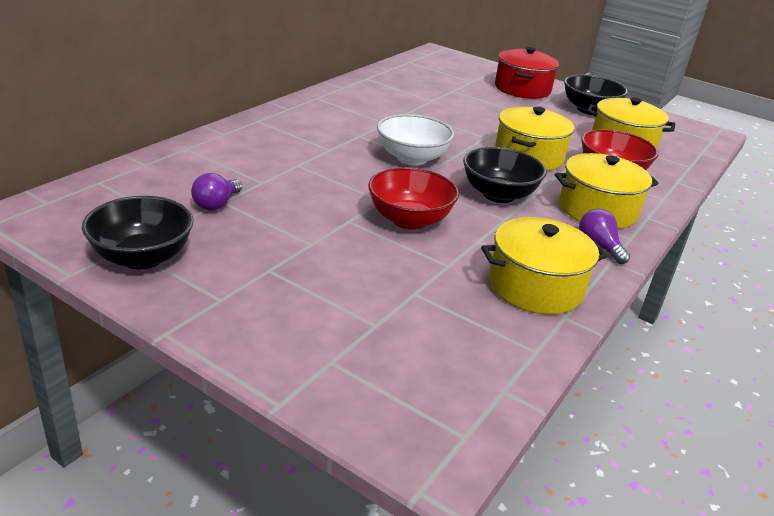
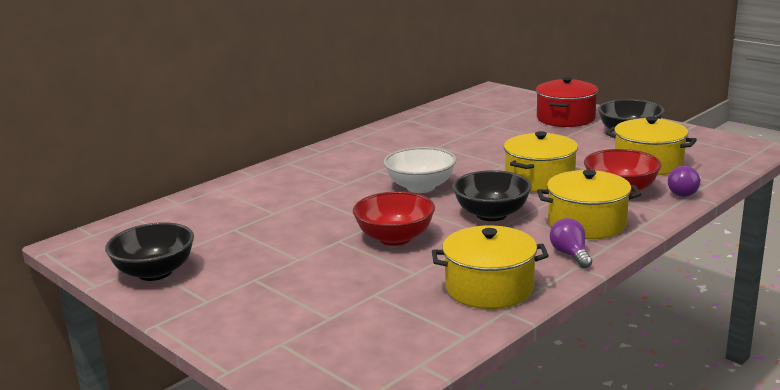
camera: 15 degrees right, 10 degrees down
purple light bulb [191,173,242,211] -> purple light bulb moved to [668,166,701,197]

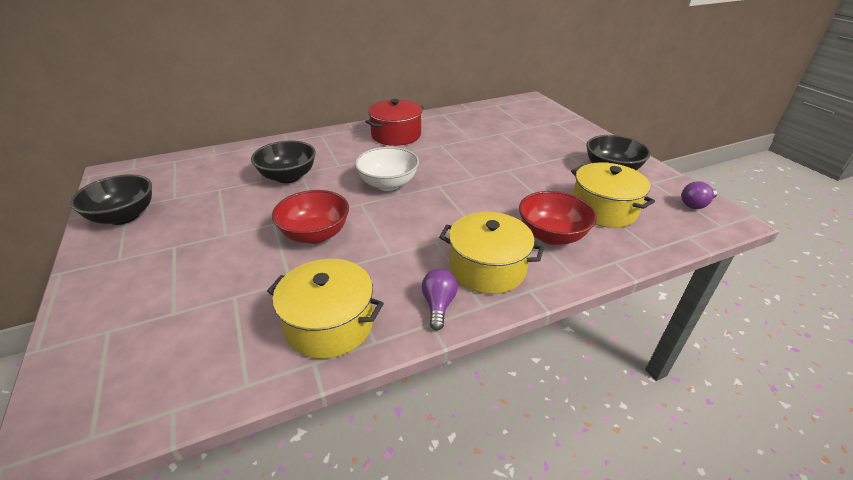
camera: 20 degrees right, 15 degrees up
black bowl [452,170,532,221] -> black bowl moved to [251,140,316,183]
yellow pot [504,131,578,192] -> none
red pot [536,77,598,127] -> red pot moved to [365,99,424,146]
purple light bulb [668,166,701,197] -> purple light bulb moved to [681,181,717,209]

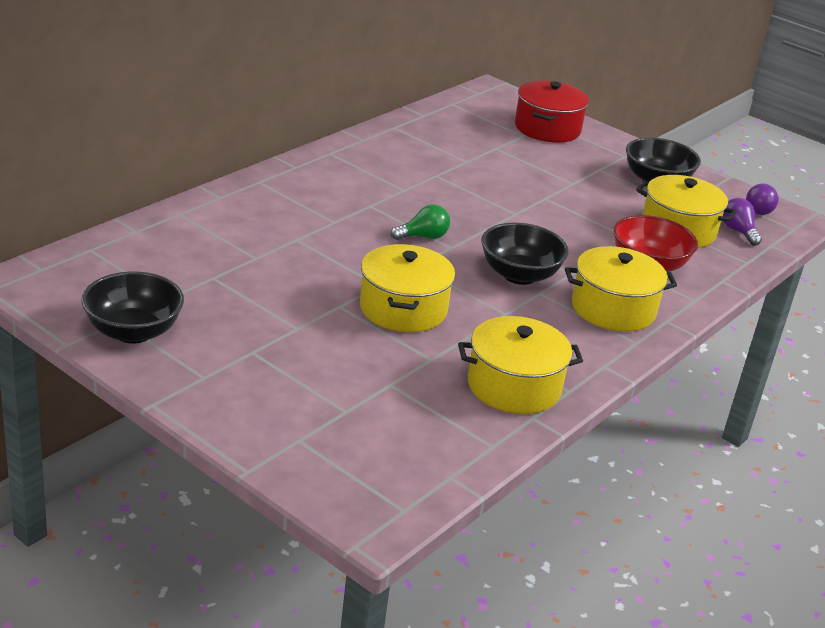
camera: 30 degrees left, 5 degrees down
black bowl [251,140,316,183] -> black bowl moved to [481,223,569,285]
red bowl [272,190,349,244] -> yellow pot [360,244,455,332]
white bowl [355,147,419,191] -> green light bulb [391,204,450,240]
red pot [365,99,424,146] -> red pot moved to [515,80,589,143]
purple light bulb [422,269,458,331] -> purple light bulb moved to [723,198,762,246]

